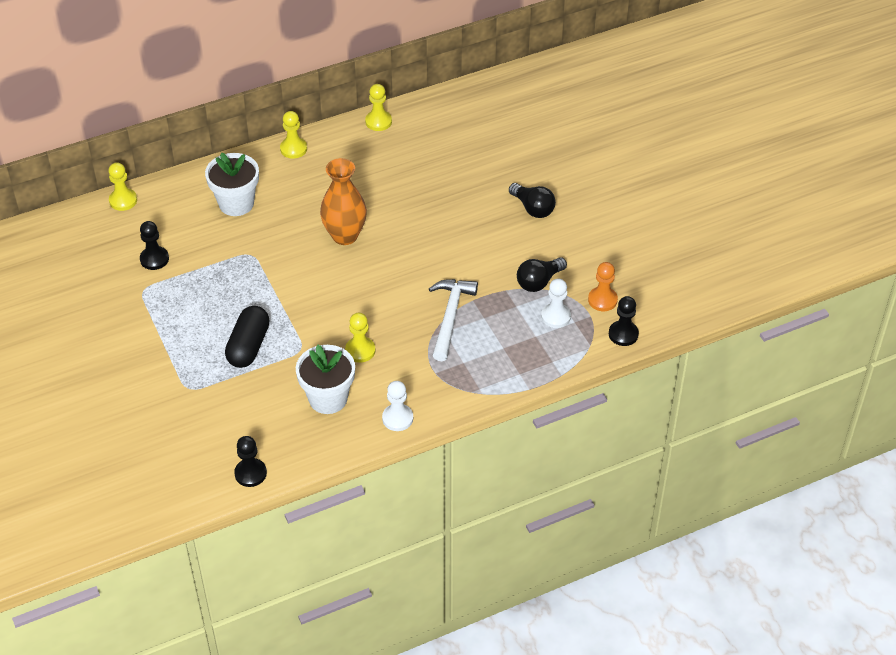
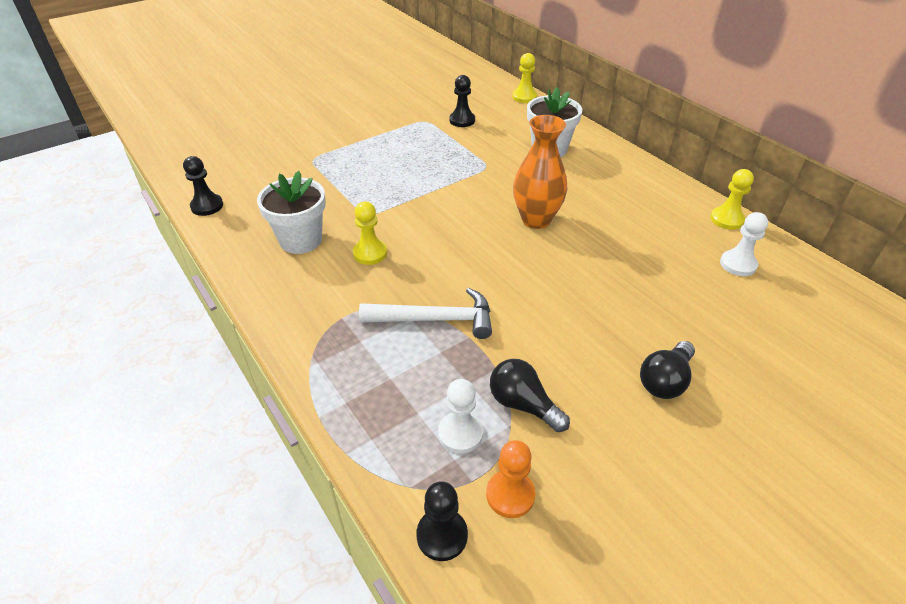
camera: 80 degrees right, 5 degrees down
black capsule [225,306,270,368] -> none
yellow pawn [280,111,307,159] -> none
white pawn [382,381,413,431] -> white pawn moved to [720,212,768,276]

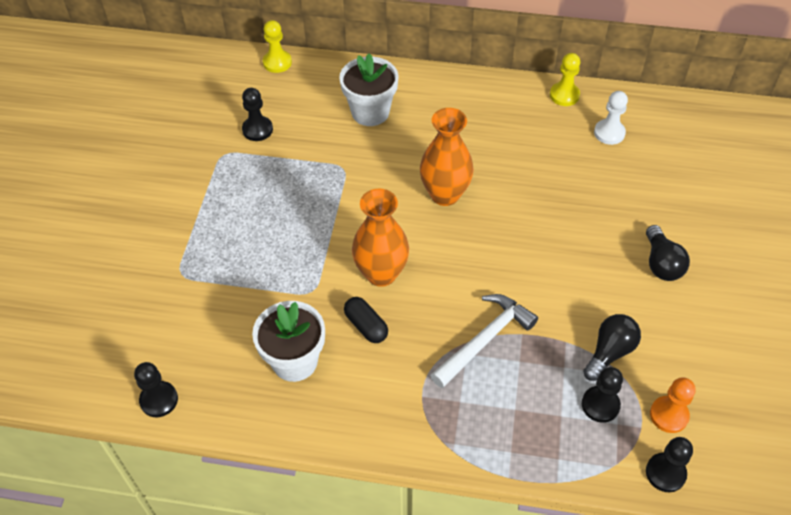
camera: 45 degrees left, 10 degrees up
yellow pawn [353,202,387,265] -> black capsule [344,297,388,343]
white pawn [438,379,483,454] -> black pawn [582,367,623,423]
black light bulb [490,359,570,432] -> black light bulb turned 135 degrees clockwise [583,314,641,381]
none -> orange vase [352,188,409,287]

